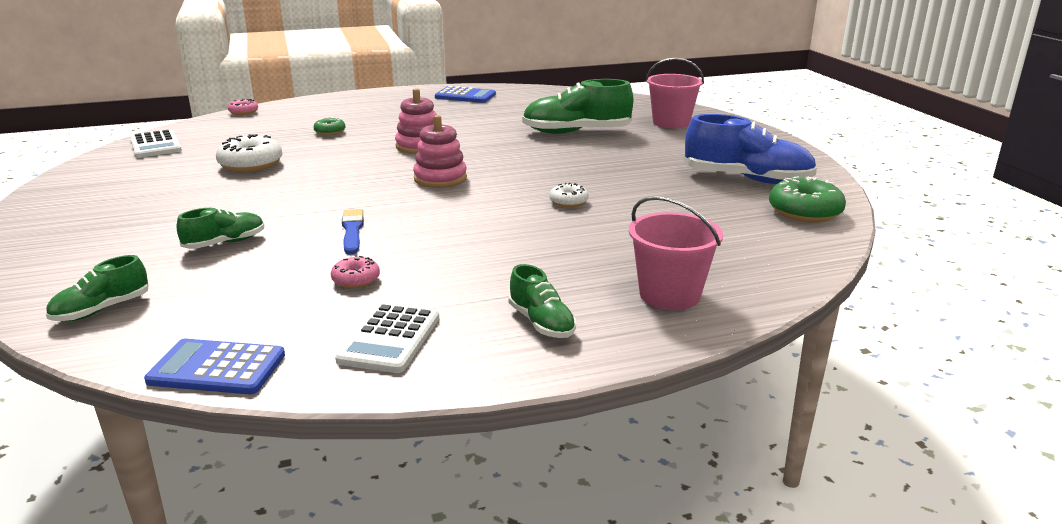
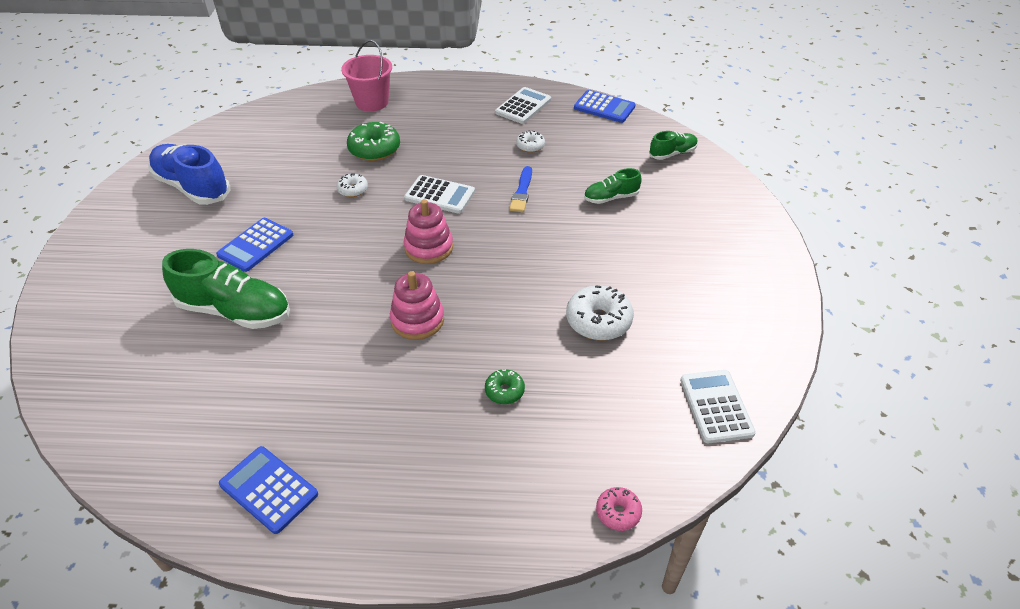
camera: 160 degrees left, 20 degrees up
pink donut [331,256,380,288] -> white donut [516,131,545,153]
green shoe [508,264,576,338] -> none
pink bucket [646,57,704,129] -> none
green donut [769,177,846,222] -> green donut moved to [347,122,400,161]
none -> blue calculator [216,218,293,272]
none -> white calculator [404,175,475,214]

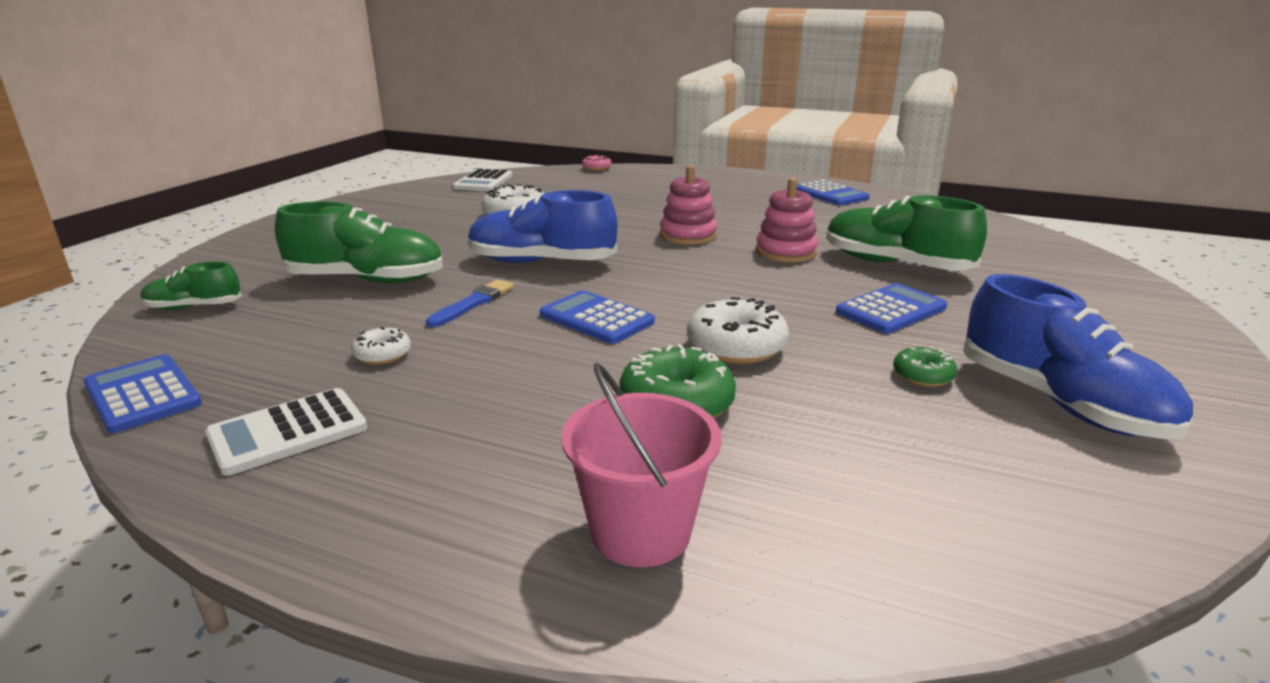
camera: 160 degrees left, 20 degrees down
white donut [336,173,368,197] -> white donut [687,297,789,364], size x1.80
white calculator [404,175,475,214] -> blue calculator [540,290,655,344]
pink stacking toy [404,199,453,264] -> pink stacking toy moved to [756,178,819,263]
green donut [485,369,525,404] -> green donut moved to [893,347,957,387]
green shoe [584,168,642,204] -> green shoe [275,201,443,283], size x1.86
none -> blue shoe [468,190,617,263]

